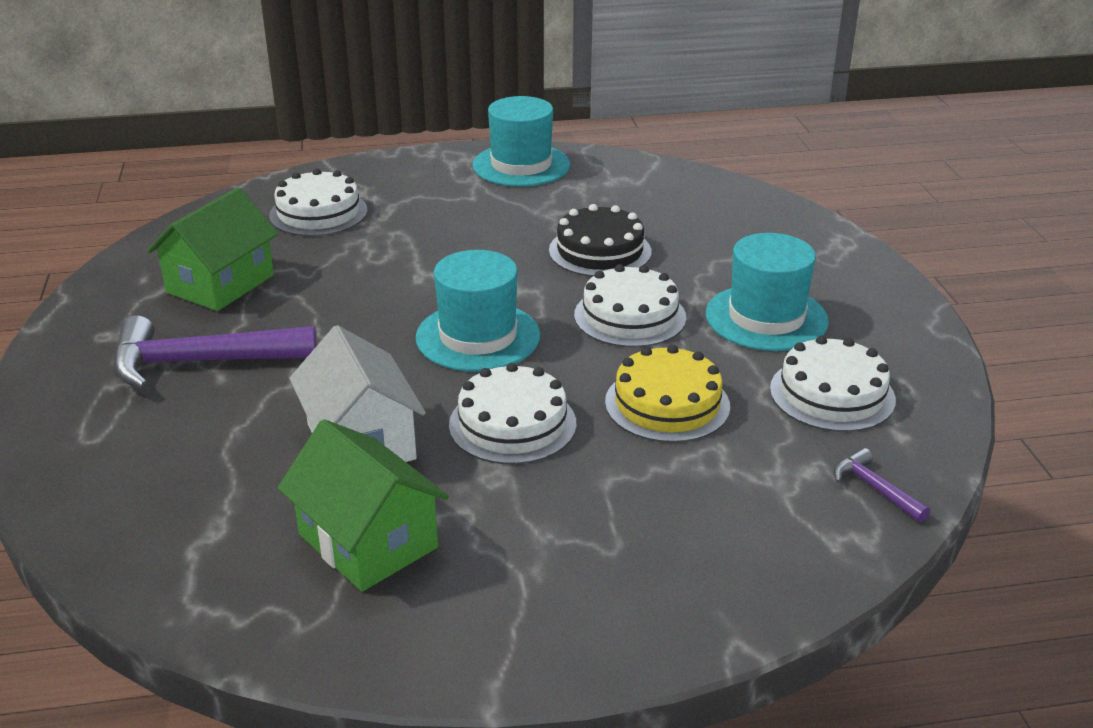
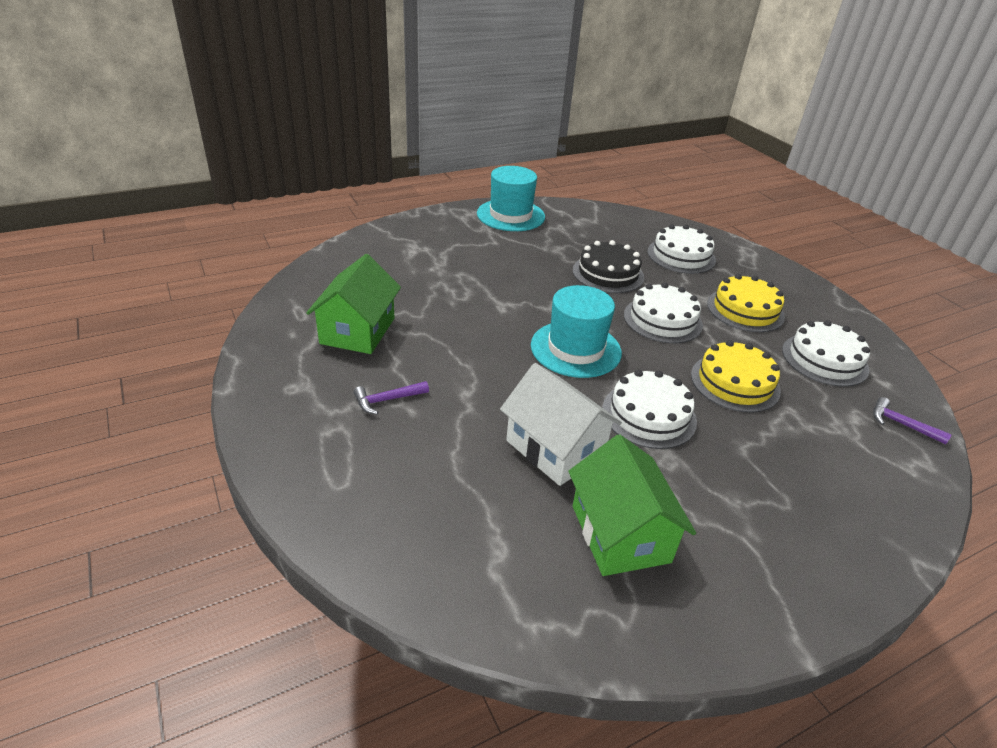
camera: 20 degrees left, 5 degrees up
purple hammer [113,315,317,390] -> purple hammer [353,381,429,415], size x0.46
white cake [269,169,367,236] -> white cake moved to [647,225,716,274]
green house [278,419,449,592] -> green house turned 45 degrees clockwise [568,434,696,576]
turquoise hat [706,233,829,351] -> yellow cake [707,274,785,332]

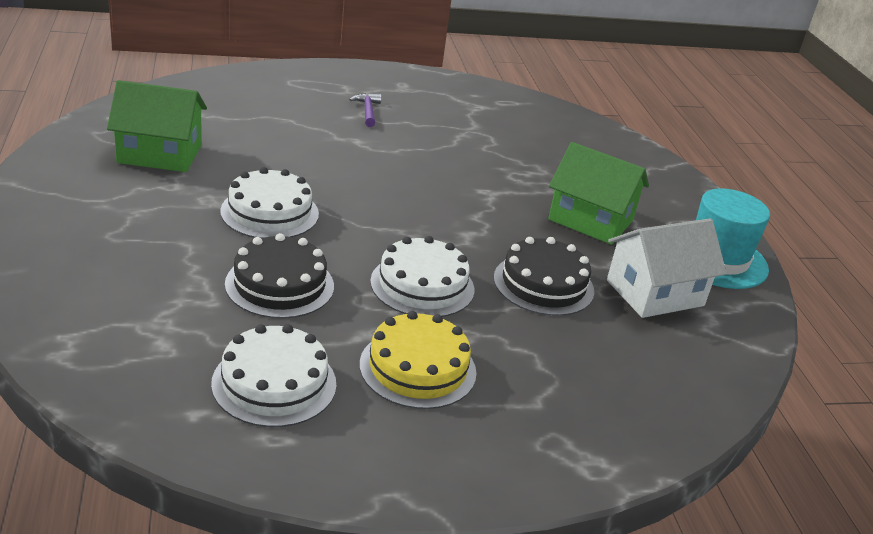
camera: 105 degrees right, 5 degrees down
green house [306,254,401,354] -> green house moved to [548,142,649,245]
white house [500,363,622,486] -> white house moved to [607,218,727,318]
turquoise hat [531,285,622,378] -> none
white cake [647,225,716,274] -> none
yellow cake [691,340,781,413] -> black cake [225,233,334,319]
purple hammer [873,397,952,444] -> none

